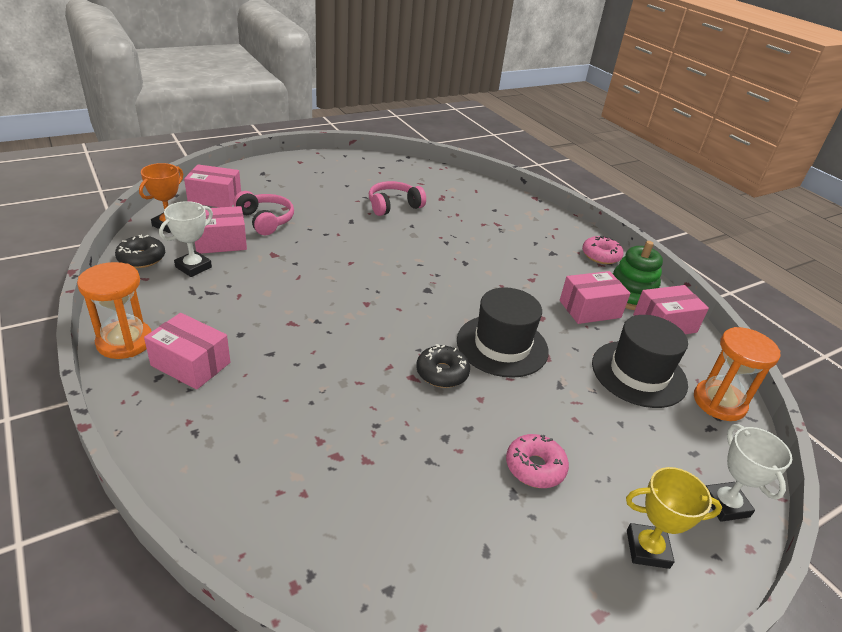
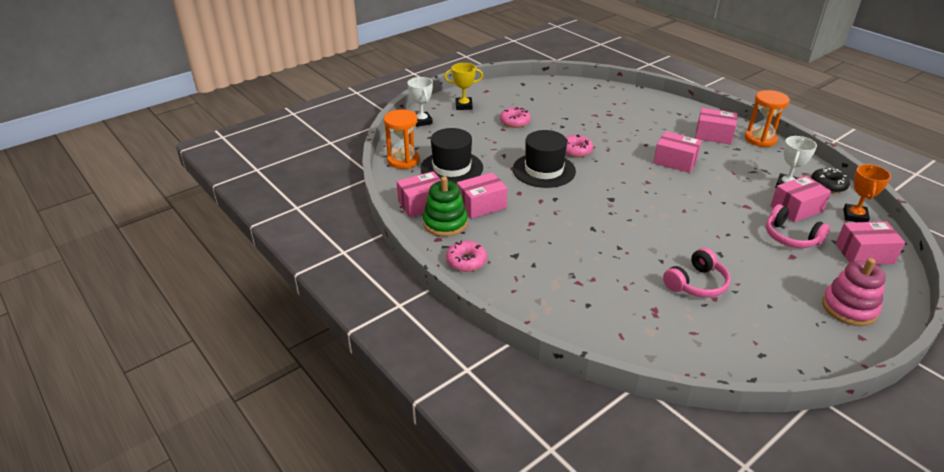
camera: 175 degrees right, 0 degrees up
black donut [416,344,470,388] -> pink donut [565,134,593,157]
none -> pink box [653,131,702,173]
none -> pink stacking toy [822,258,886,326]

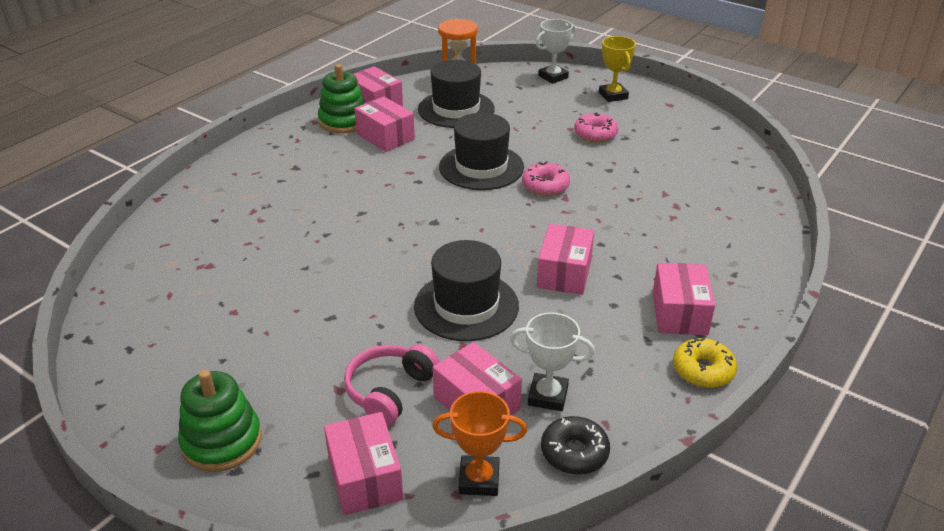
camera: 75 degrees right, 0 degrees up
pink donut [446,240,487,272] -> none
pink headphones [663,248,731,298] -> none
orange hourglass [745,90,790,147] -> yellow donut [673,337,737,388]
pink stacking toy [822,258,886,326] -> green stacking toy [178,370,262,472]
none -> black hat [414,240,519,341]

